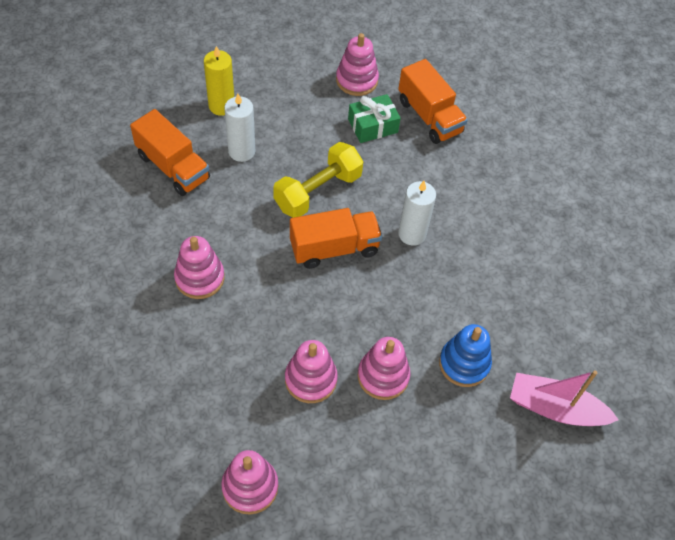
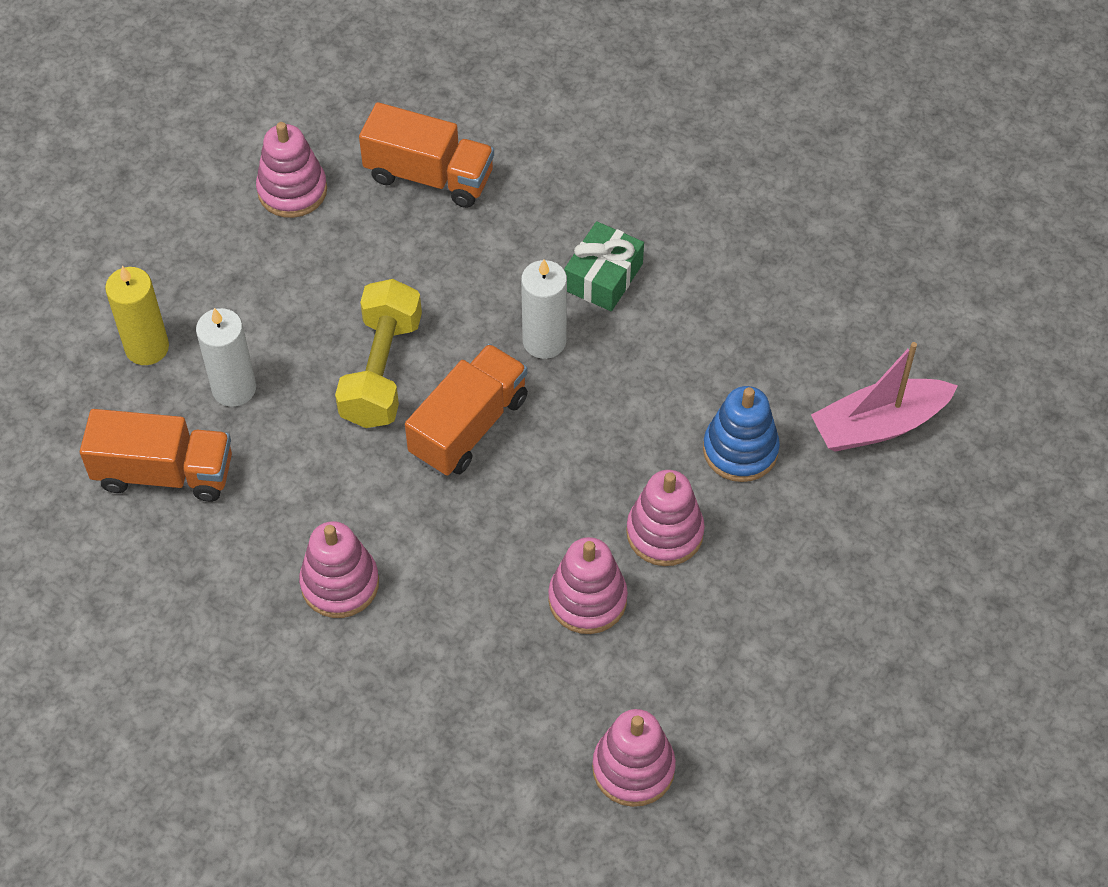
camera: 35 degrees left, 0 degrees up
green gift [348,94,401,143] -> green gift moved to [564,221,644,311]

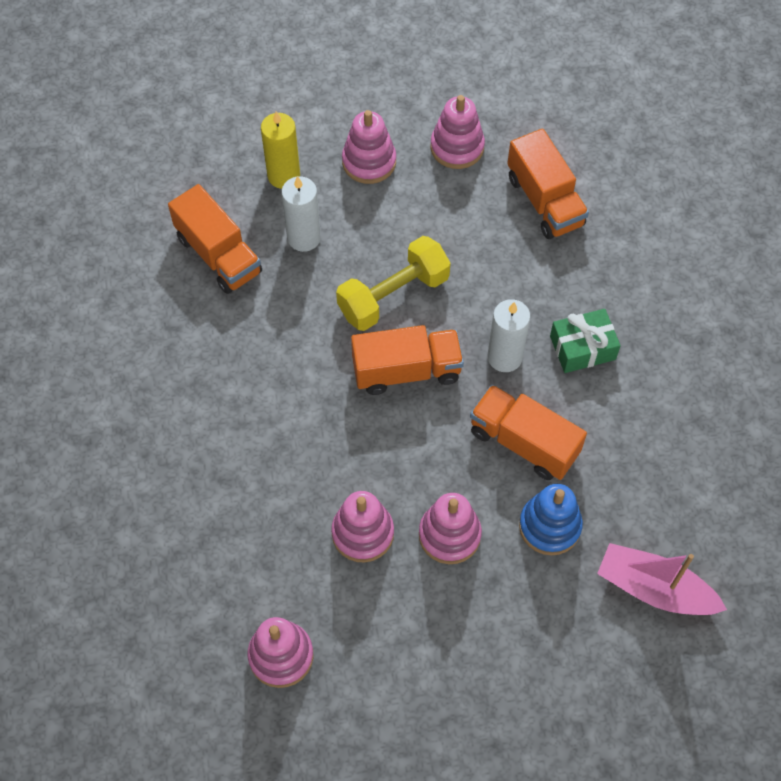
camera: 45 degrees right, 5 degrees up
pink stacking toy [299,521,379,618] -> pink stacking toy moved to [342,110,396,184]
none -> orange truck [470,385,587,480]

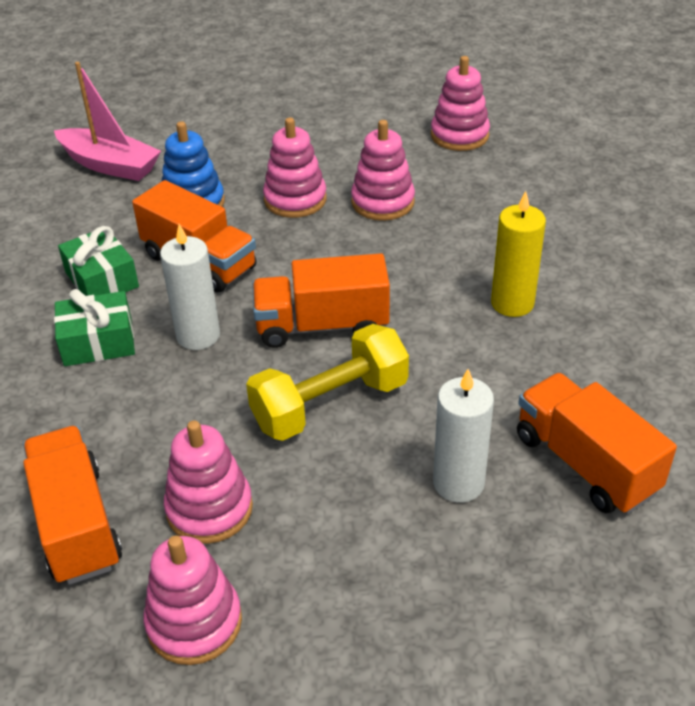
camera: 175 degrees left, 20 degrees down
yellow candle [261,111,300,189] -> yellow candle moved to [491,191,546,317]
pink stacking toy [342,110,396,184] -> pink stacking toy moved to [164,420,253,544]
none -> green gift [58,226,139,296]

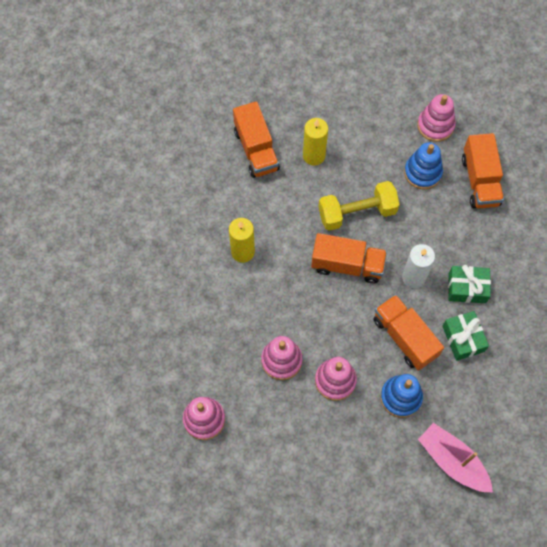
camera: 165 degrees left, 25 degrees up
pink stacking toy [164,420,253,544] -> blue stacking toy [404,142,443,190]
white candle [433,369,494,503] -> yellow candle [303,118,328,166]

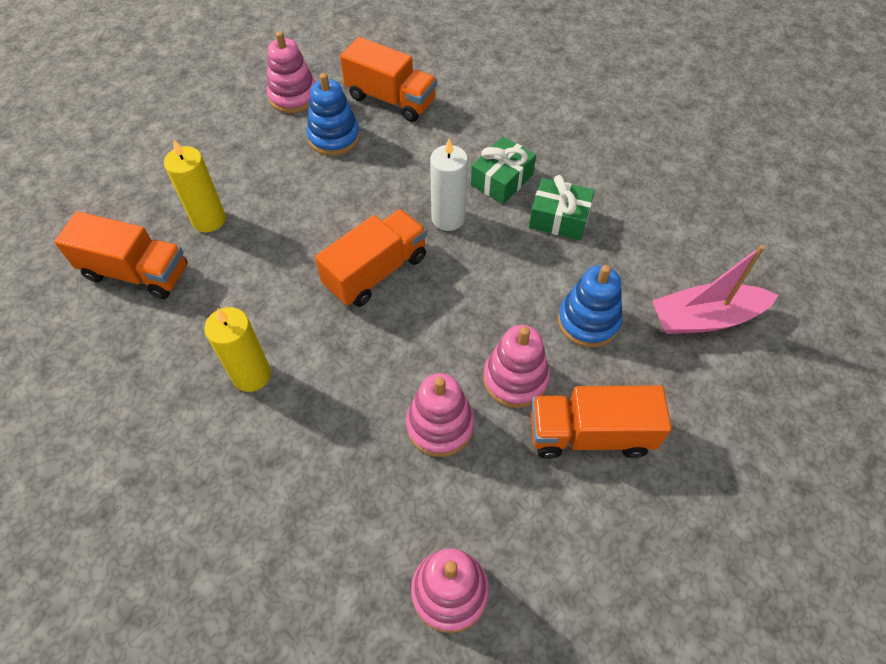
camera: 55 degrees left, 10 degrees down
yellow dumbbell [319,181,400,231] -> none
orange truck [373,294,444,371] -> orange truck moved to [531,385,672,459]

